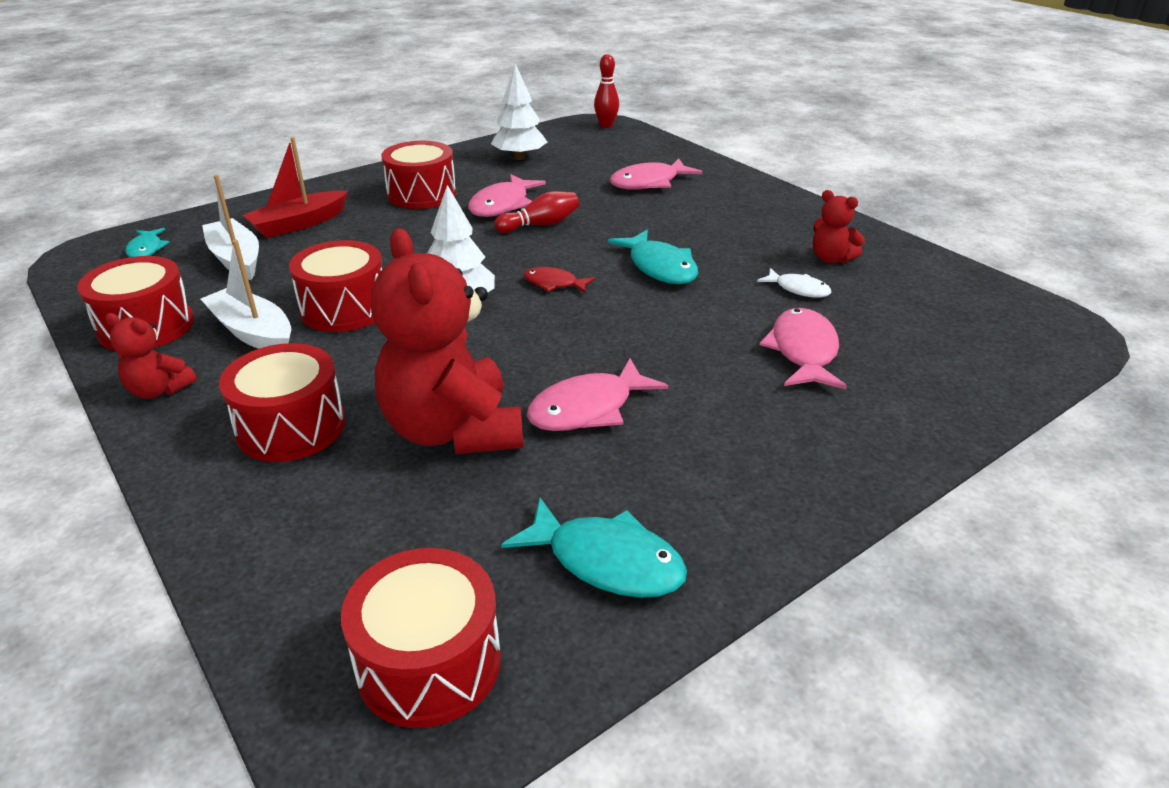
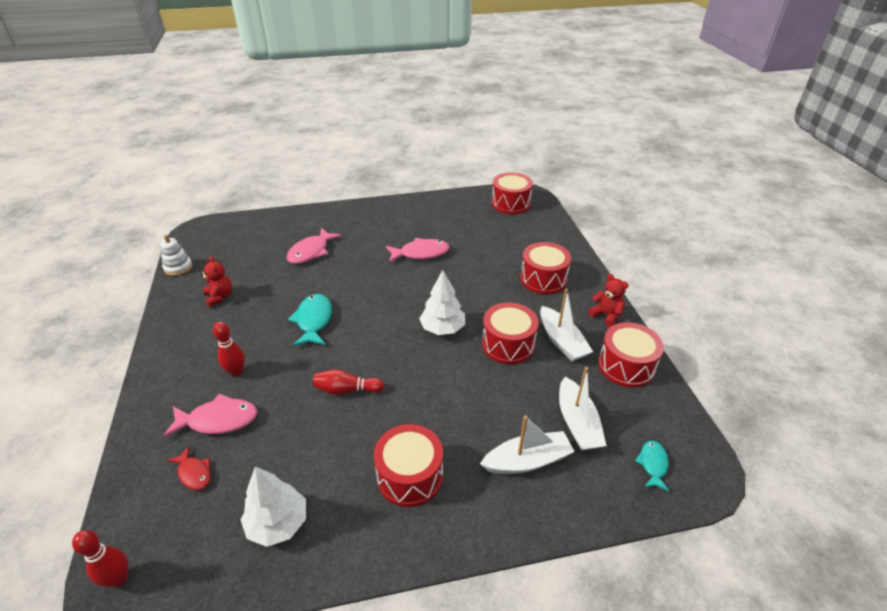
camera: 155 degrees left, 5 degrees up
red boat [242,137,348,238] -> white boat [480,416,575,474]
red teddy bear [371,228,523,454] -> none
pink fish [468,174,546,217] -> none
turquoise fish [501,498,687,598] -> none
red fish [524,267,595,293] -> red fish moved to [167,446,211,490]
white fish [757,268,831,298] -> none
none -> white stacking toy [160,235,193,276]
none -> red bowling pin [213,322,245,377]

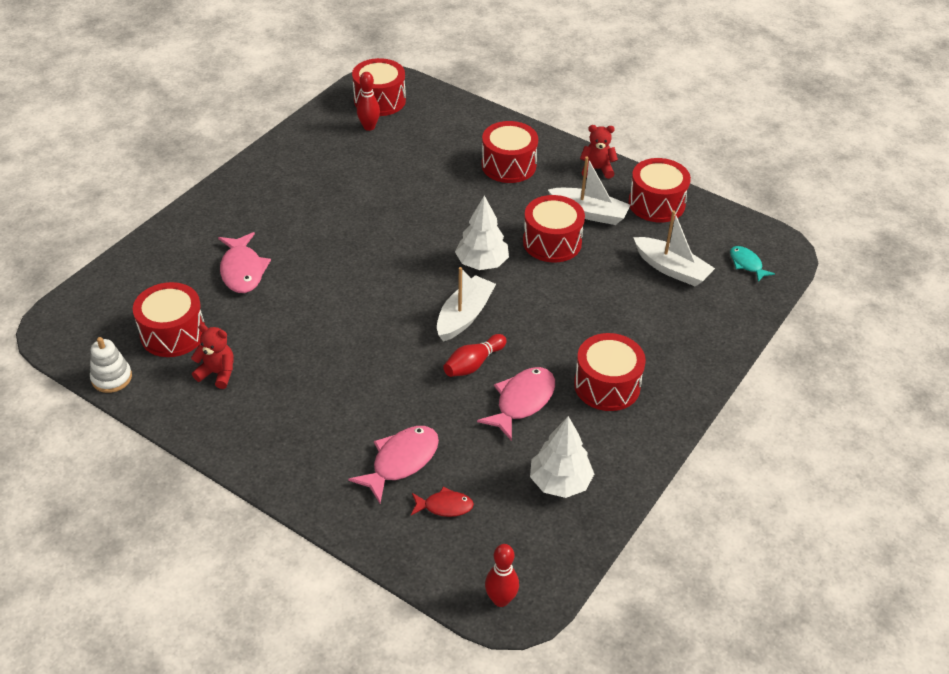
camera: 45 degrees left, 5 degrees up
red bowling pin [213,322,245,377] -> red bowling pin moved to [357,72,380,131]
turquoise fish [288,294,332,346] -> none
pink fish [386,238,449,263] -> pink fish moved to [477,367,555,441]
white boat [480,416,575,474] -> white boat moved to [437,267,496,342]
none -> red drum [133,282,205,357]

